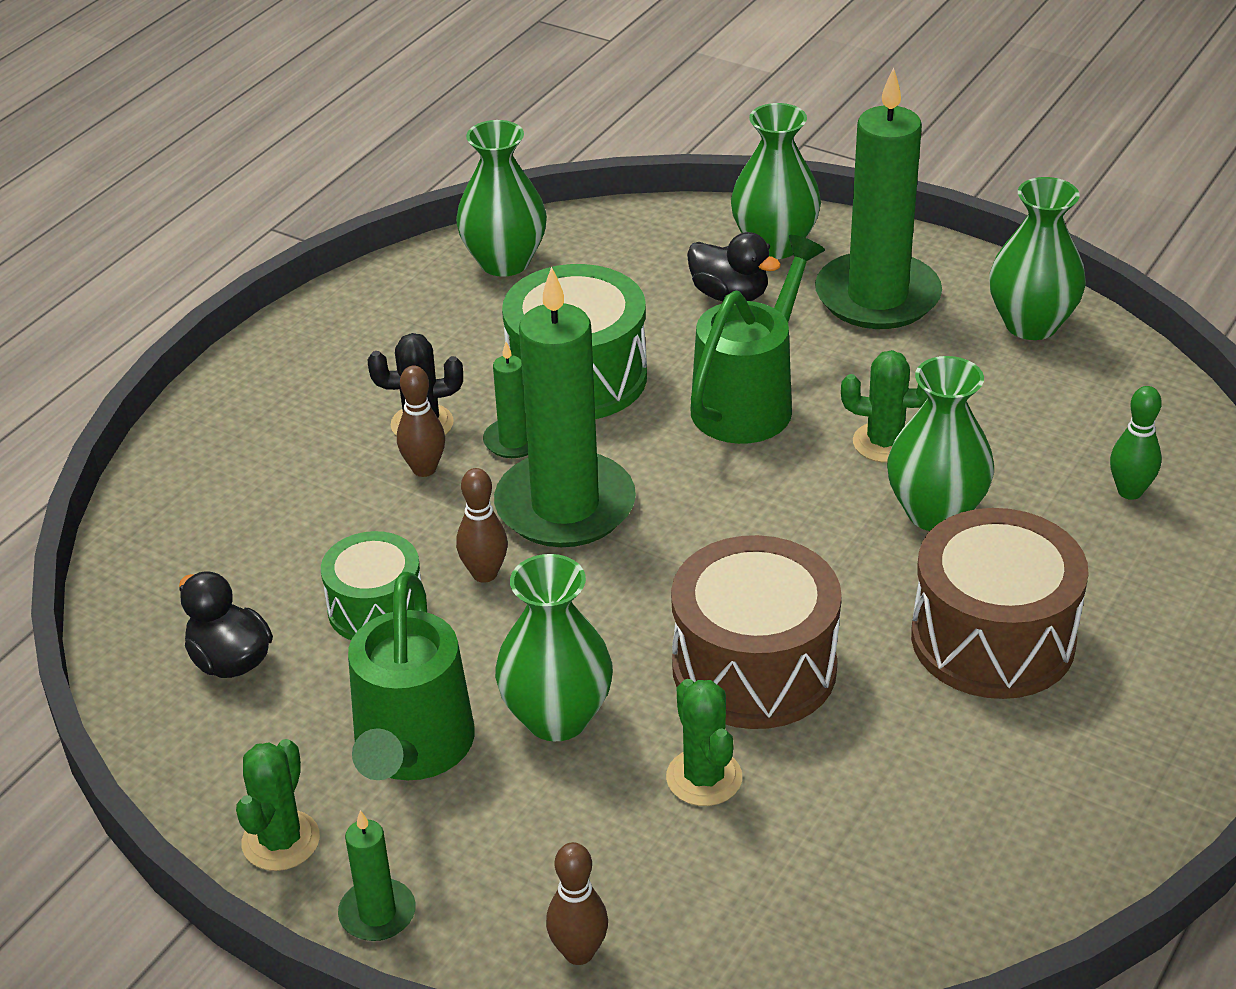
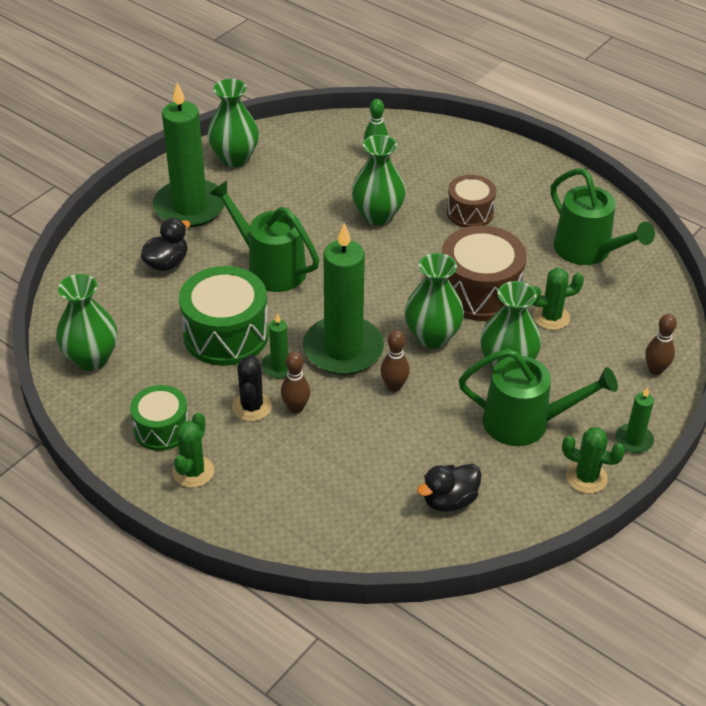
camera: 85 degrees left, 5 degrees up
green drum [321,531,422,640] -> green drum moved to [130,385,189,451]
green vase [731,103,821,259] -> green vase moved to [405,253,464,349]
green cactus [841,350,928,463] -> green cactus moved to [173,412,214,488]
brown drum [911,508,1089,699] -> brown drum [447,175,496,228], size x0.61
none -> green watering can [551,169,655,265]

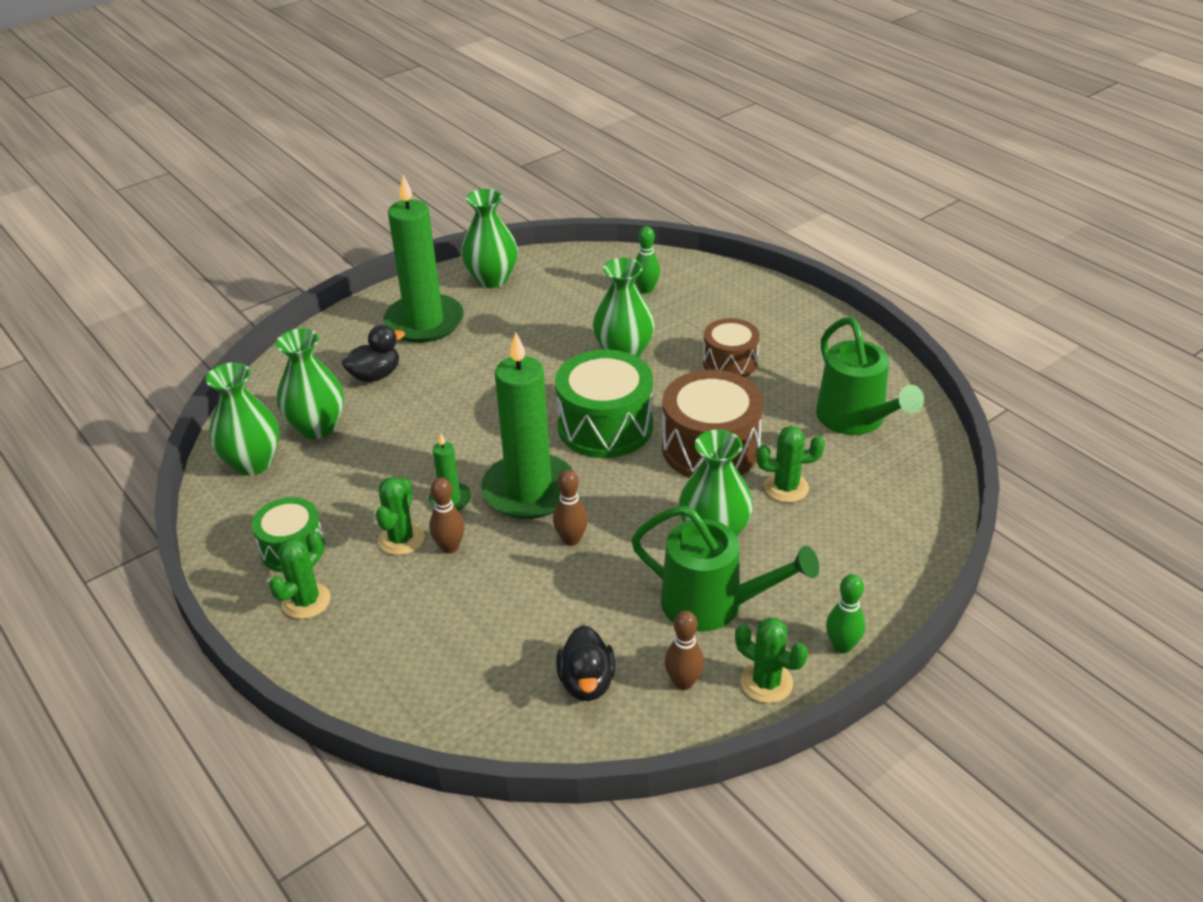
camera: 15 degrees right, 5 degrees down
green drum [179,266,269,366] -> green drum moved to [555,350,653,458]
green watering can [209,181,319,292] -> none
black cactus [232,355,272,421] -> green cactus [376,477,424,555]
green vase [405,253,464,349] -> green vase moved to [276,328,344,439]
black duck [417,464,482,512] -> black duck turned 75 degrees counterclockwise [556,625,616,701]
green candle [615,387,654,453] -> green bowling pin [826,574,865,654]
brown bowling pin [645,314,677,375] -> brown bowling pin moved to [665,610,704,690]

